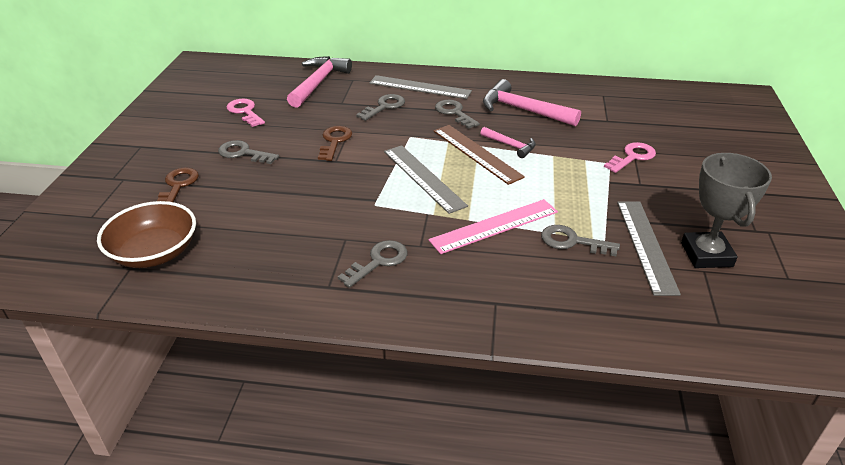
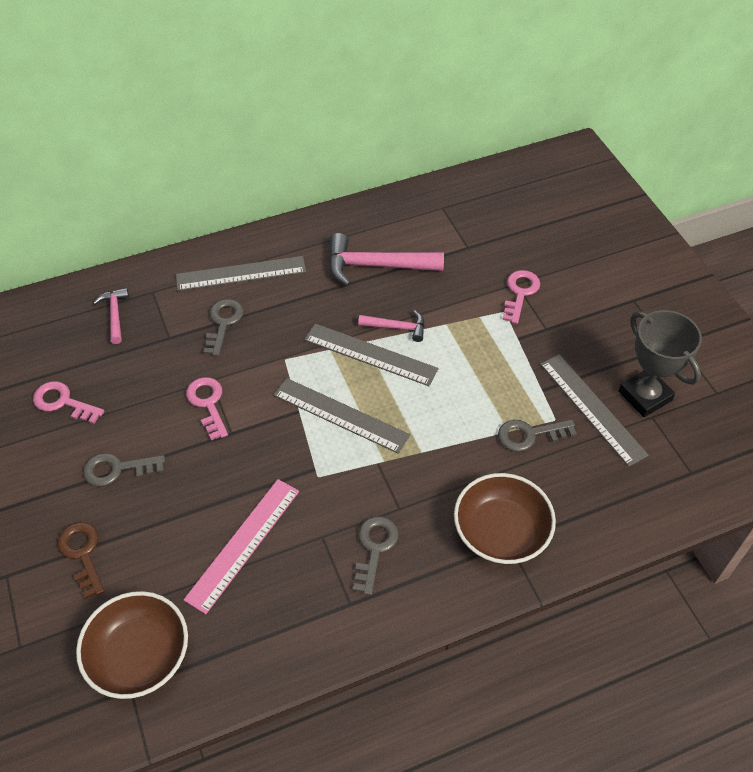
camera: 30 degrees left, 15 degrees up
pink hammer [287,56,352,108] -> pink hammer [93,288,129,344], size x0.55
brown key [318,126,352,161] -> pink key [186,377,228,440]
pink ruler [429,199,558,254] -> pink ruler moved to [183,479,299,614]
brown ruler [434,125,525,185] -> grey ruler [304,323,439,386]
grey key [435,100,480,129] -> none
none -> brown bowl [454,473,556,564]

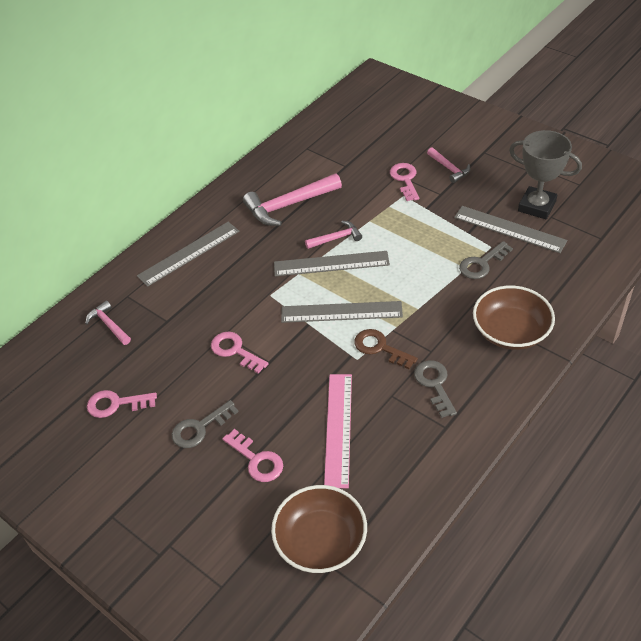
camera: 25 degrees left, 5 degrees down
brown key [57,522,104,599] -> brown key moved to [354,329,418,369]
grey key [203,299,244,356] -> none
none -> pink key [222,429,283,482]
none -> pink hammer [427,147,471,183]

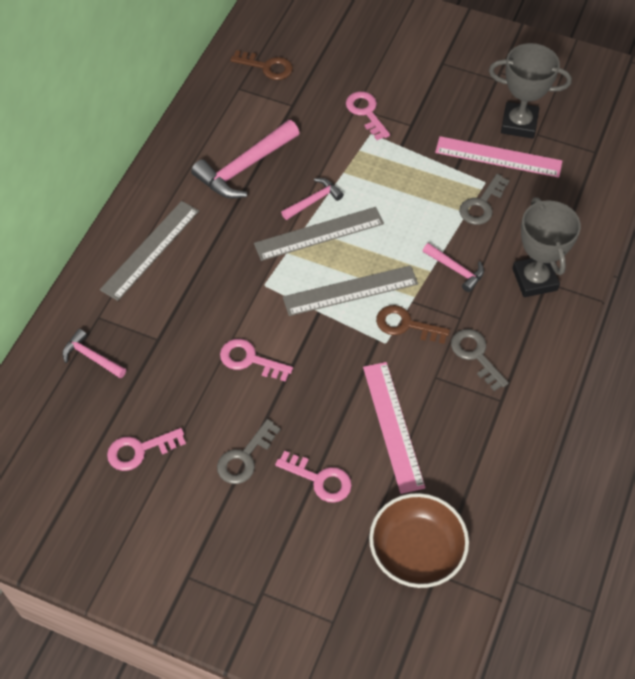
camera: 20 degrees left, 10 degrees up
pink hammer [427,147,471,183] -> pink hammer moved to [423,243,484,292]
grey ruler [454,206,568,253] -> pink ruler [435,136,562,178]
brown bowl [473,286,555,350] -> grey trophy [512,197,581,297]
none -> brown key [230,50,293,80]

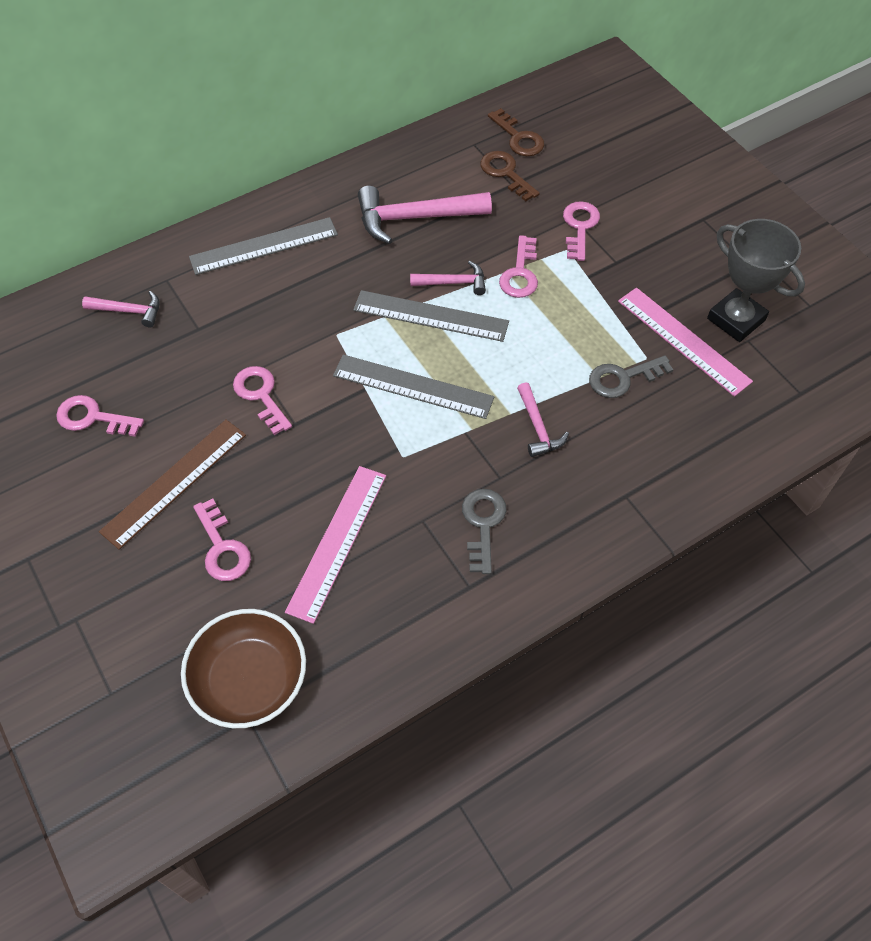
camera: 35 degrees right, 0 degrees up
pink hammer [62,329,126,379] -> pink hammer turned 120 degrees clockwise [82,291,160,327]
grey key [217,419,281,484] -> brown ruler [99,420,246,550]
brown key [376,305,450,344] -> brown key moved to [480,151,540,202]
grey trophy [512,197,581,297] -> none
none -> pink key [499,235,538,298]

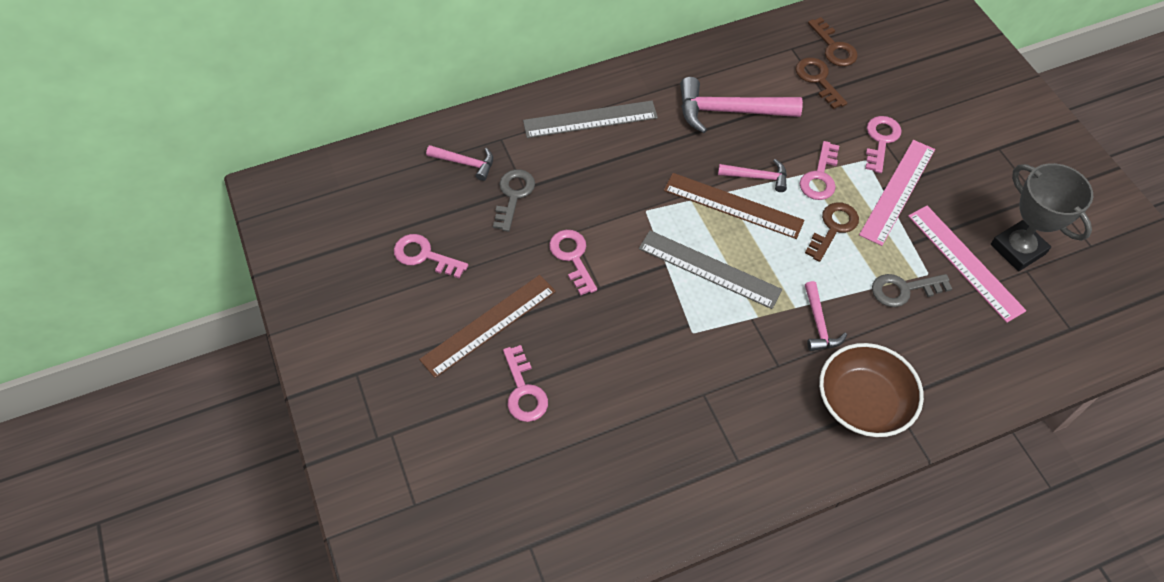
camera: 10 degrees right, 0 degrees up
brown bowl [181,609,306,728] -> brown bowl moved to [819,343,924,437]
pink ruler [285,466,386,624] -> pink ruler moved to [859,140,935,246]
grey ruler [353,290,509,342] -> brown ruler [664,173,805,239]
grey key [462,489,506,574] -> grey key moved to [493,169,535,232]
none -> brown key [805,202,859,262]

